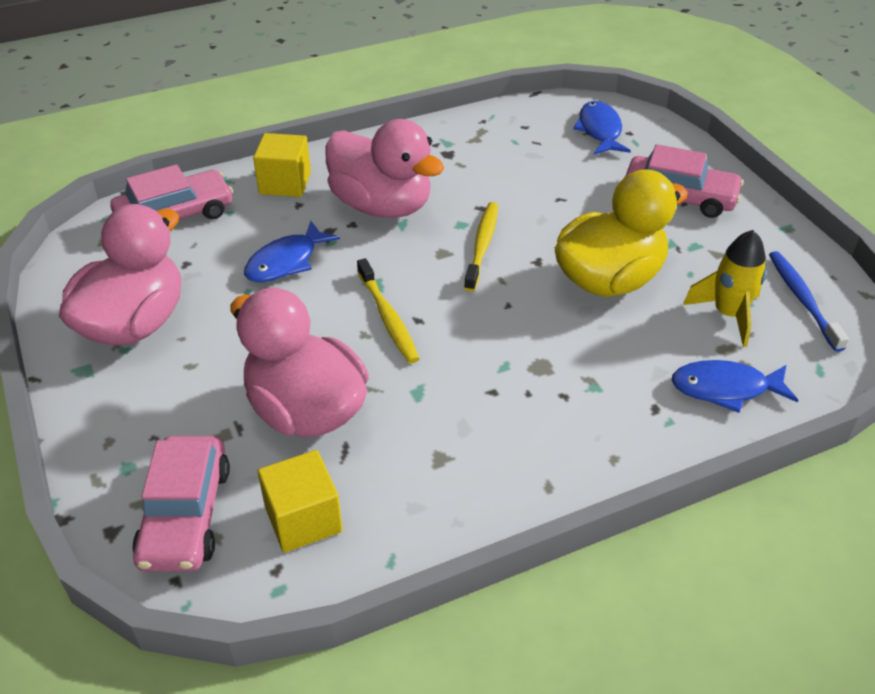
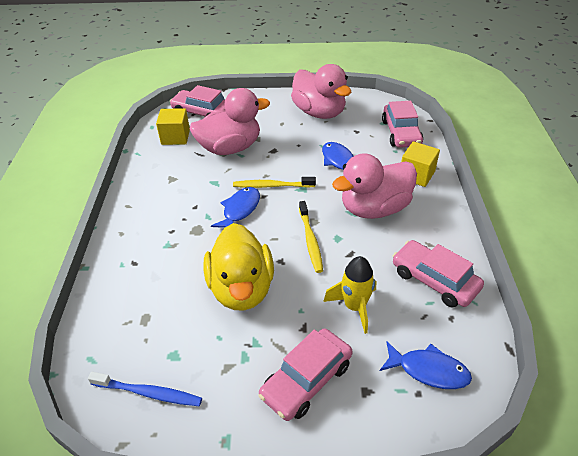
camera: 115 degrees right, 0 degrees up
yellow toothbrush [464,202,498,292] -> yellow toothbrush turned 45 degrees clockwise [299,201,323,273]
blue fish [672,360,798,413] -> blue fish moved to [211,187,260,228]
yellow rocket [683,230,767,347] -> yellow rocket moved to [323,256,376,334]
none -> pink car [393,240,484,307]

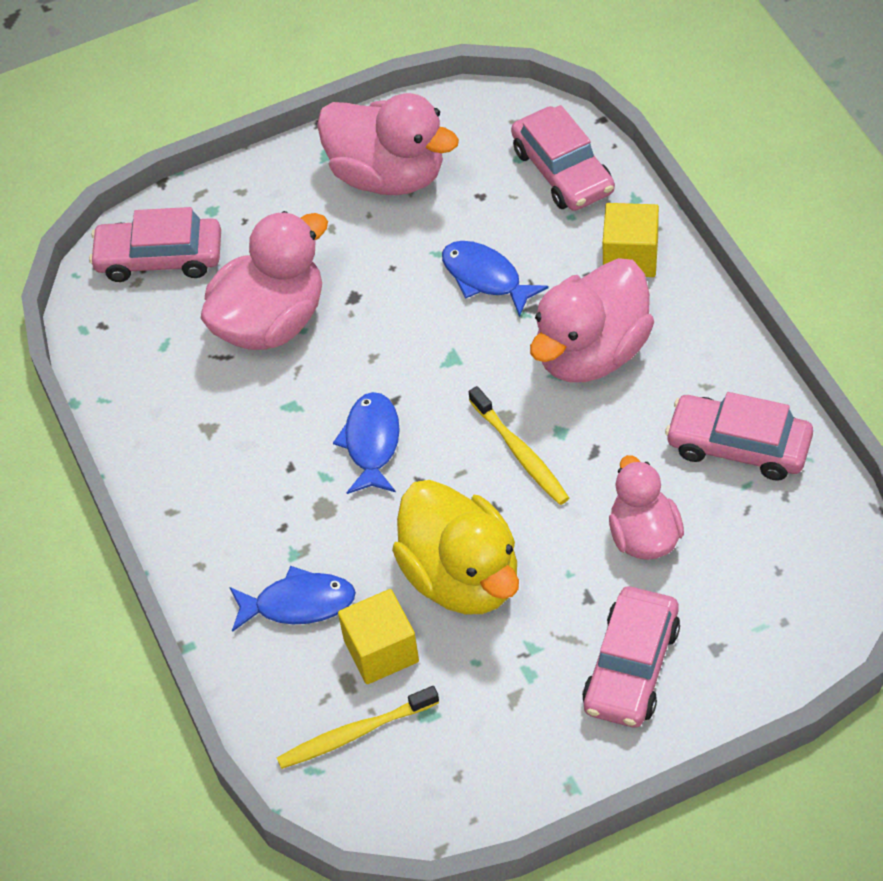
camera: 20 degrees left, 10 degrees up
blue toothbrush [88,372,202,406] -> none
yellow cube [156,108,190,145] -> yellow cube moved to [338,589,419,684]
yellow toothbrush [233,177,316,188] -> yellow toothbrush moved to [277,686,439,769]
yellow rocket [323,256,376,334] -> pink duck [609,455,684,560]
blue fish [380,341,472,389] -> blue fish moved to [230,566,356,632]

